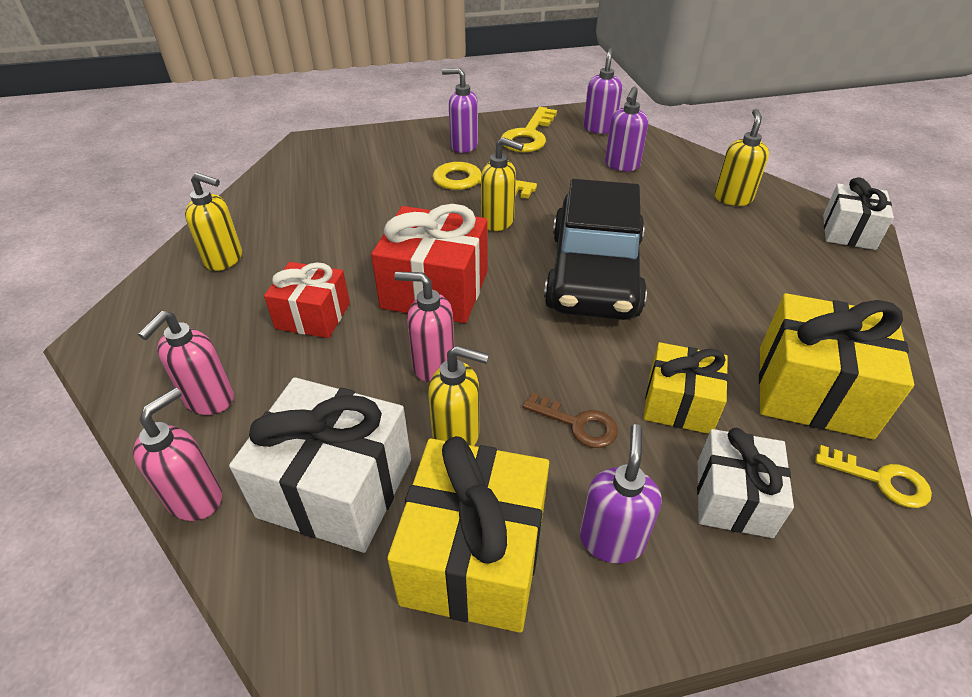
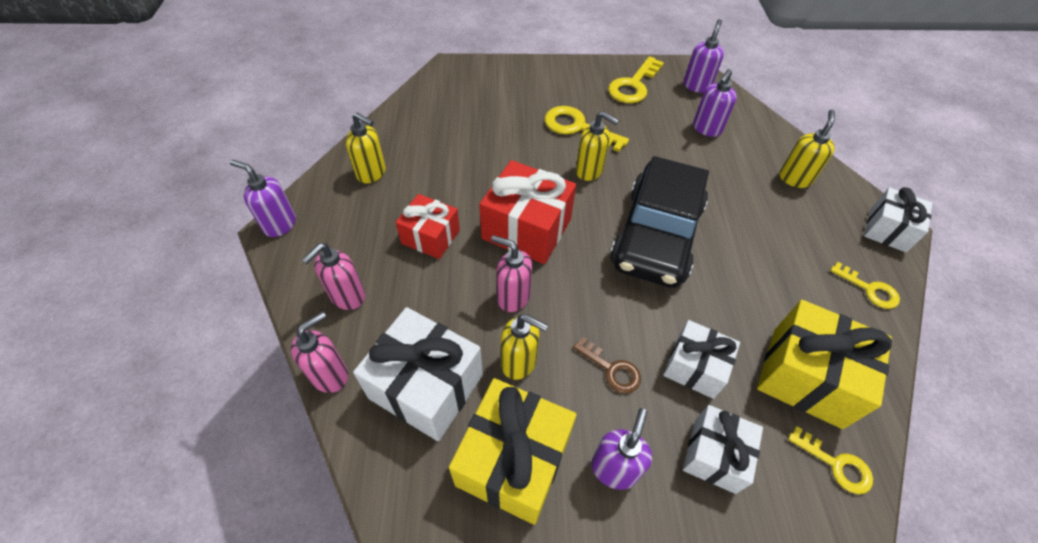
camera: 10 degrees right, 10 degrees up
purple soap dispenser [442,68,478,153] -> purple soap dispenser moved to [230,160,296,237]
yellow gift [643,342,728,434] -> white gift [663,320,740,399]
none -> yellow key [830,262,900,309]

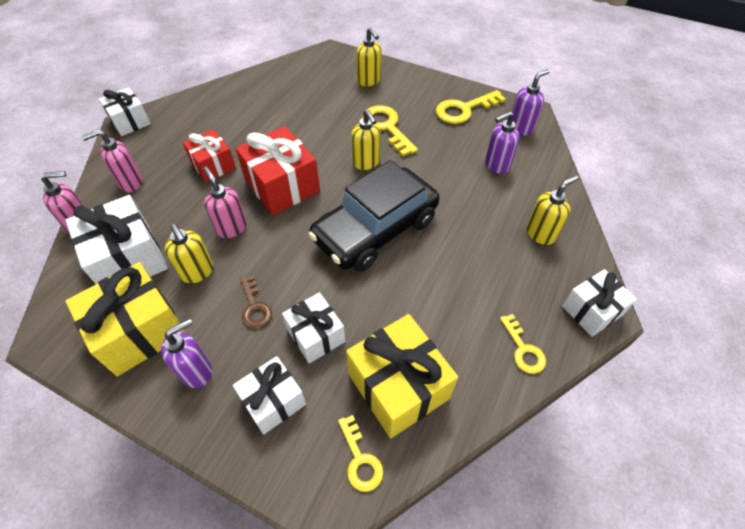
camera: 30 degrees right, 0 degrees up
purple soap dispenser [230,160,296,237] -> white gift [99,87,151,136]
yellow soap dispenser [346,113,386,183] -> yellow soap dispenser moved to [356,27,381,87]

